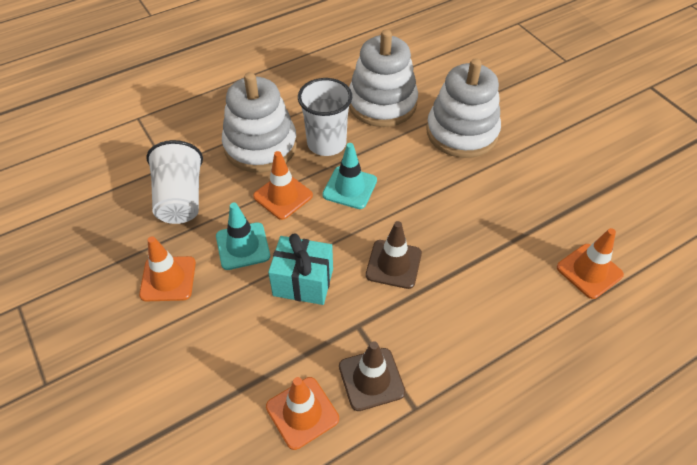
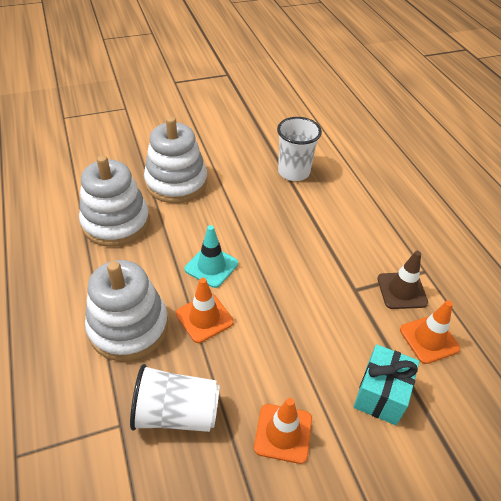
camera: 80 degrees left, 5 degrees down
turquoise traffic cone [216,203,270,270] -> none
turquoise gift [268,233,333,305] -> turquoise gift moved to [354,344,419,425]
white cup [298,78,352,156] -> white cup moved to [277,117,322,181]
brown traffic cone [366,221,422,289] -> none
orange traffic cone [557,228,624,299] -> none

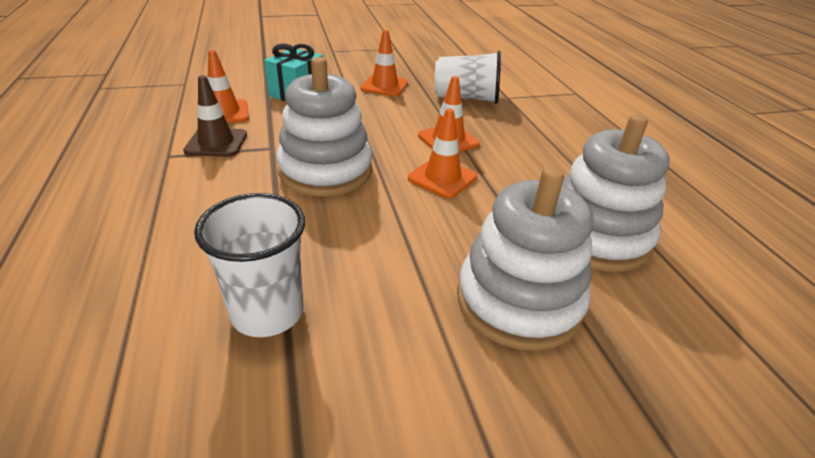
camera: 175 degrees left, 10 degrees down
white stacking toy [85,260,168,361] -> white stacking toy moved to [276,57,372,197]
turquoise traffic cone [184,225,238,288] -> orange traffic cone [408,109,477,198]

